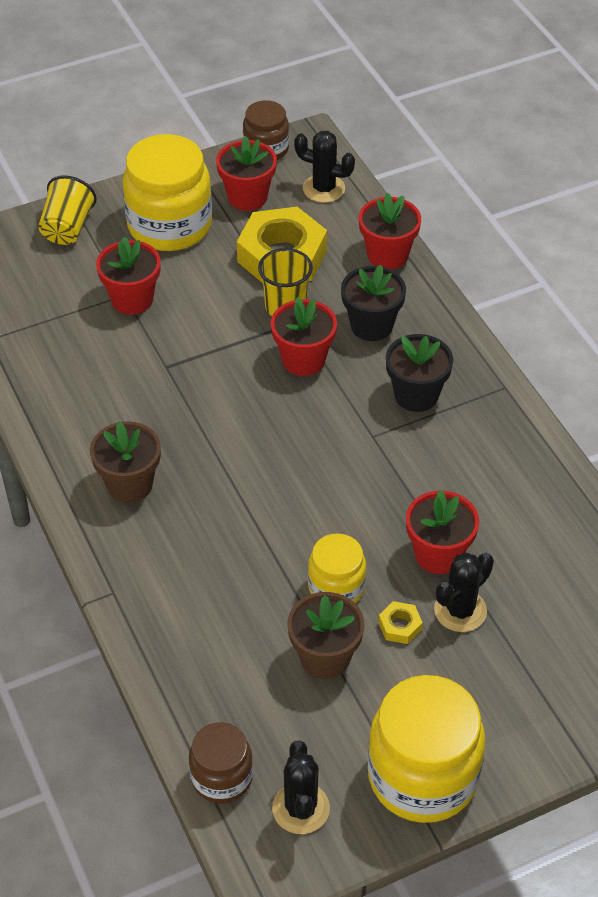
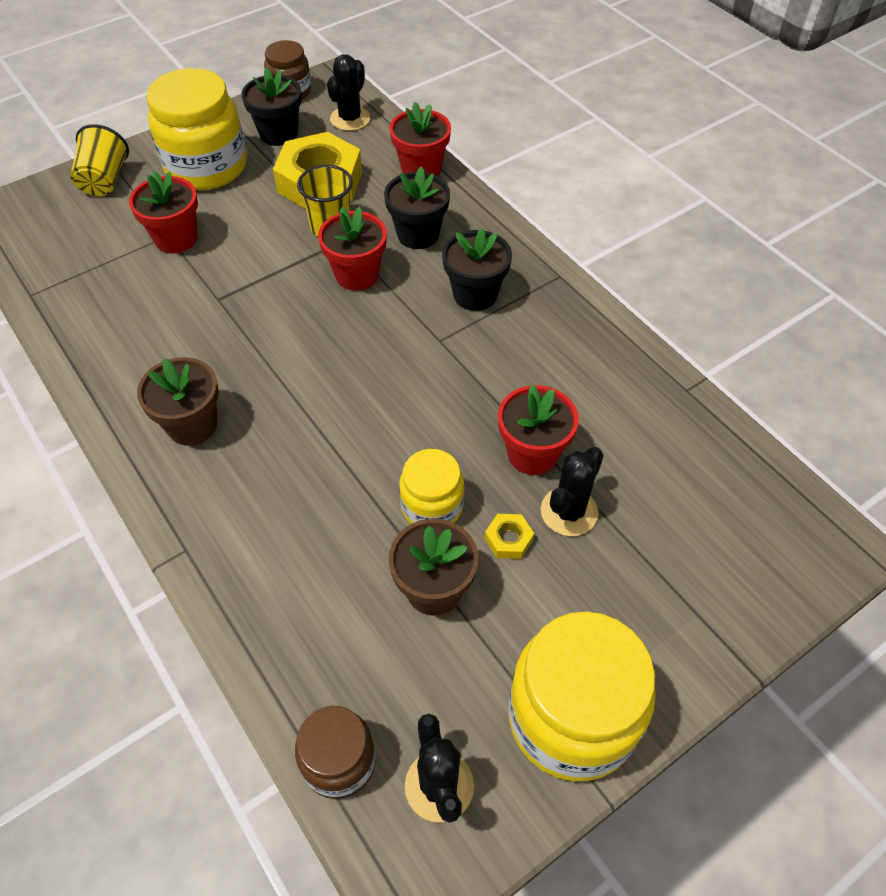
camera: 10 degrees left, 5 degrees up
red flower pot [216,136,277,211] -> black flower pot [241,67,302,146]
black cactus [294,131,355,203] -> black cactus turned 75 degrees counterclockwise [327,54,370,131]

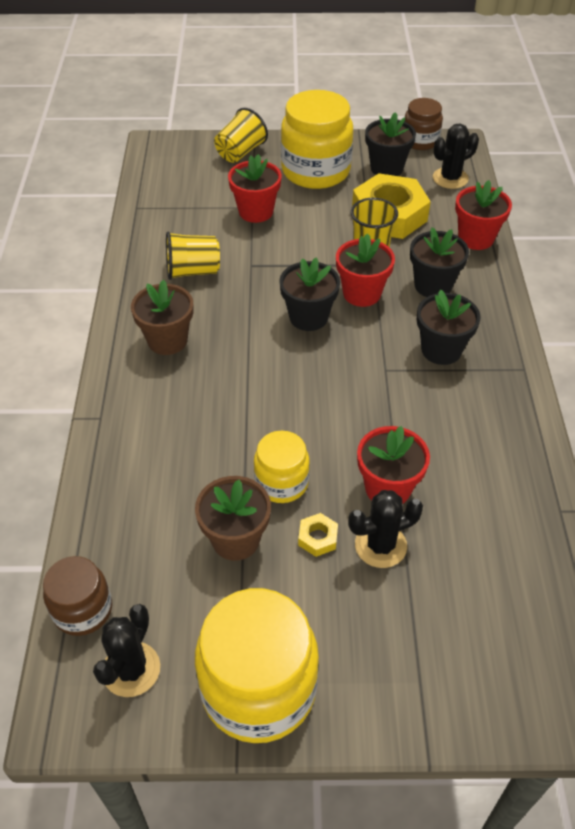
camera: 35 degrees right, 5 degrees down
none -> yellow cup [166,232,220,280]
none -> black flower pot [279,257,340,331]

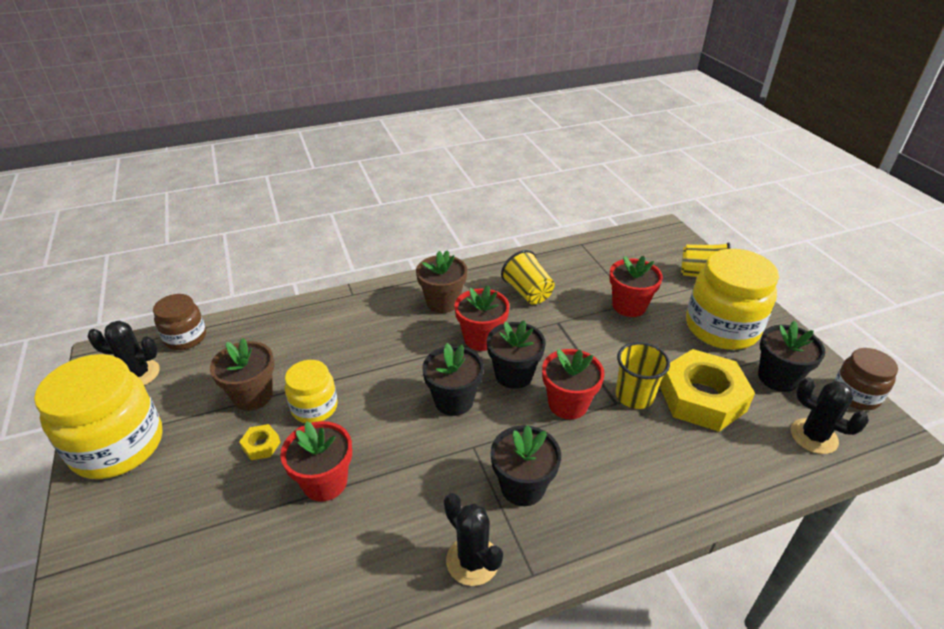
camera: 70 degrees right, 10 degrees down
black cactus [348,490,423,568] -> black cactus moved to [444,493,503,586]
black flower pot [410,228,469,297] -> black flower pot moved to [422,343,484,416]
red flower pot [455,180,512,250] -> red flower pot moved to [454,285,510,351]

